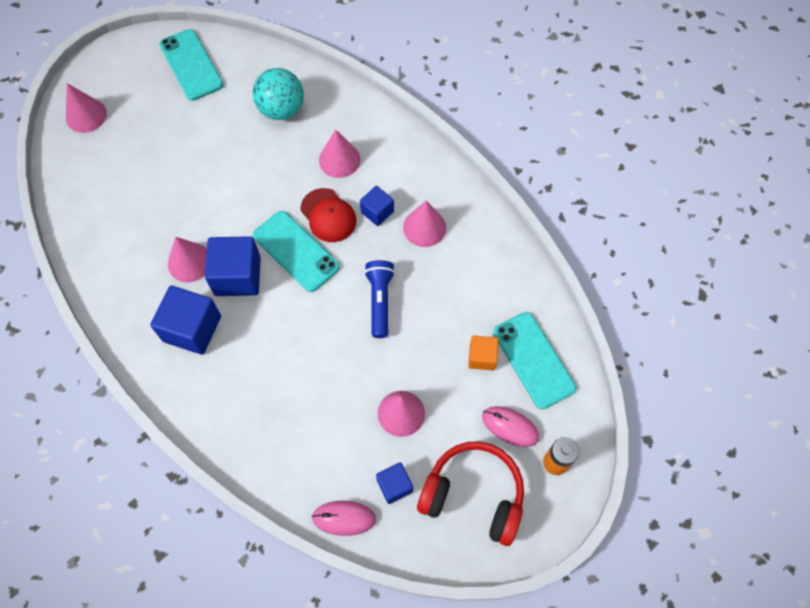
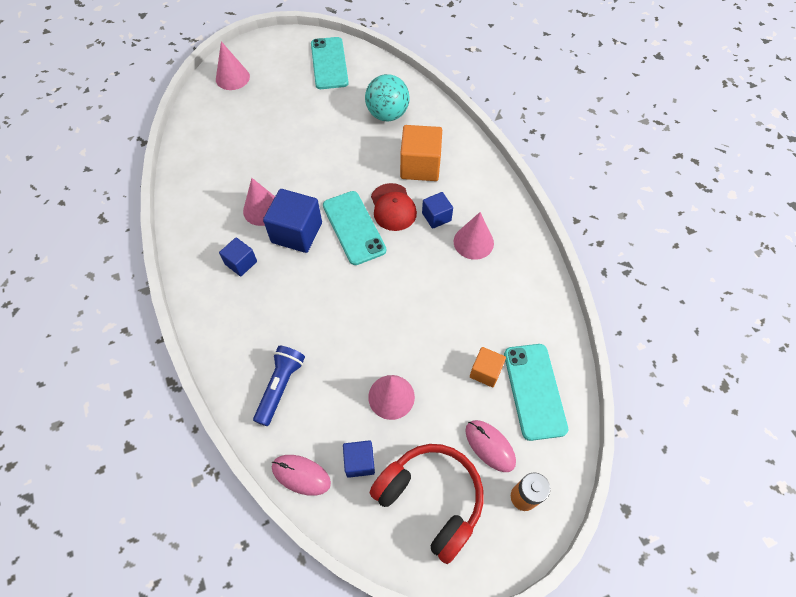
camera: 20 degrees right, 5 degrees down
blue cube [150,285,221,355] -> blue cube [219,237,257,276], size x0.57
pink cone [319,129,361,178] -> orange cube [400,125,442,181]
blue flashlight [364,260,395,338] -> blue flashlight moved to [253,346,305,426]

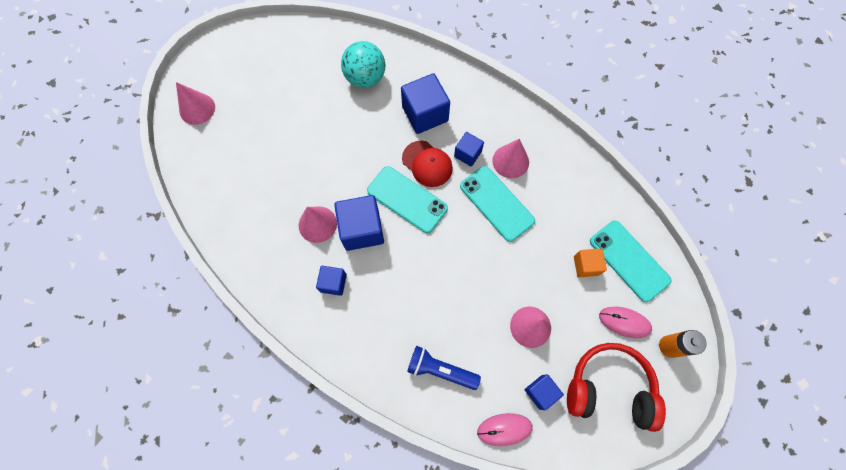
camera: 30 degrees left, 10 degrees up
blue flashlight [253,346,305,426] -> blue flashlight turned 60 degrees counterclockwise [407,346,481,390]
turquoise phone [311,37,349,89] -> turquoise phone moved to [460,166,535,242]
orange cube [400,125,442,181] -> blue cube [401,73,450,134]

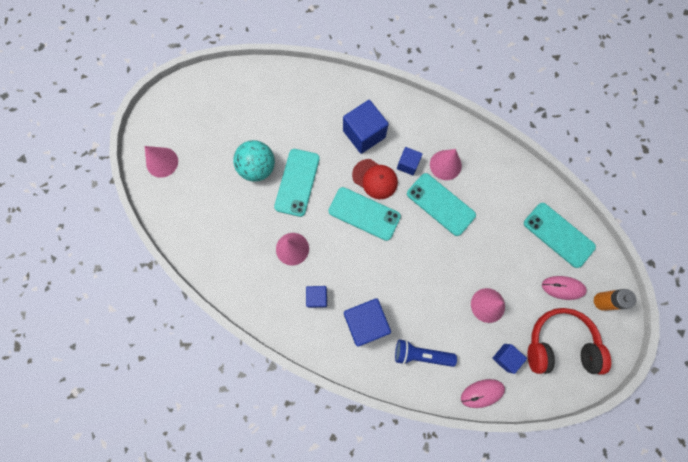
camera: 10 degrees left, 5 degrees up
blue cube [334,195,384,251] -> blue cube moved to [344,298,391,347]
turquoise ball [341,41,385,88] -> turquoise ball moved to [233,140,275,182]
orange cube [574,248,607,277] -> none
none -> turquoise phone [274,149,320,217]

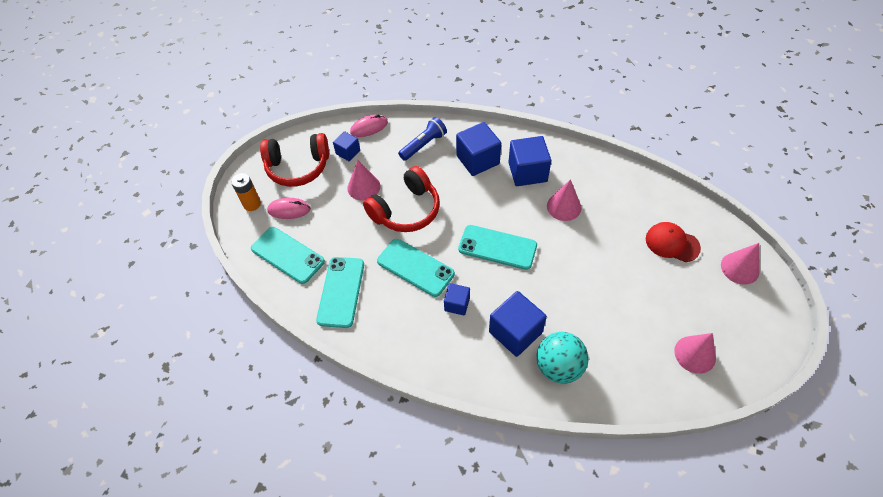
camera: 175 degrees right, 20 degrees down
turquoise ball [233,140,275,182] -> turquoise ball moved to [537,332,588,384]
turquoise phone [274,149,320,217] -> turquoise phone moved to [316,257,364,328]
blue cube [306,286,327,308] -> blue cube [508,136,551,186], size x1.76
red cap [352,159,398,199] -> red cap moved to [646,222,701,262]
blue flashlight [395,339,457,367] -> blue flashlight turned 45 degrees counterclockwise [398,117,447,161]
pink cone [430,149,462,180] -> pink cone moved to [674,333,716,374]
none -> red headphones [363,166,440,232]

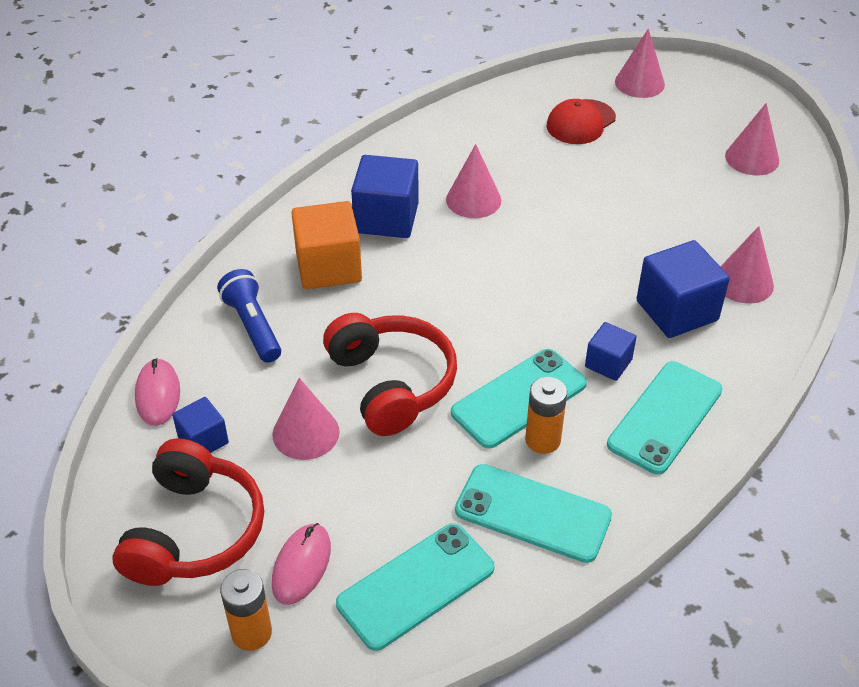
camera: 75 degrees left, 10 degrees down
blue cube [456,122,501,176] -> orange cube [291,201,362,290]
turquoise phone [458,225,537,270] -> turquoise phone moved to [607,361,722,474]
turquoise ball [537,332,588,384] -> pink cone [720,226,774,304]
none -> orange battery [525,377,567,454]

